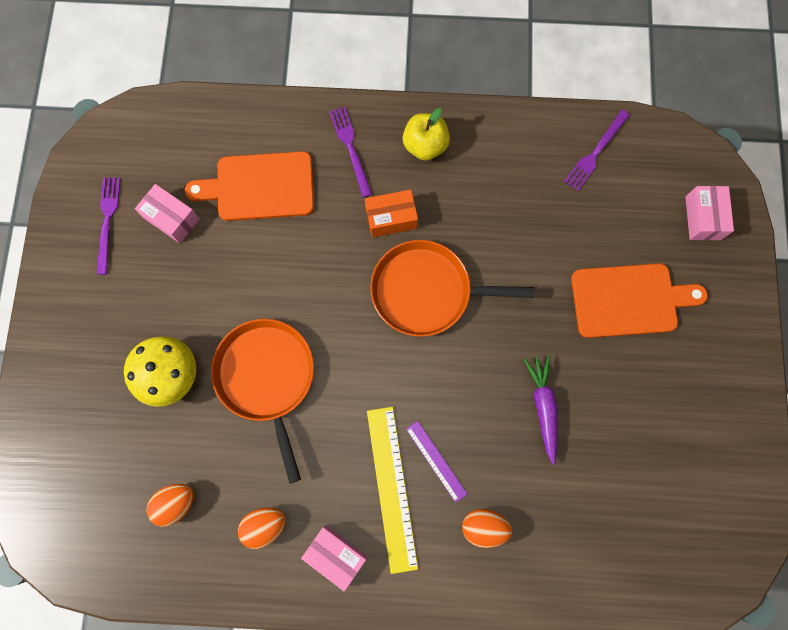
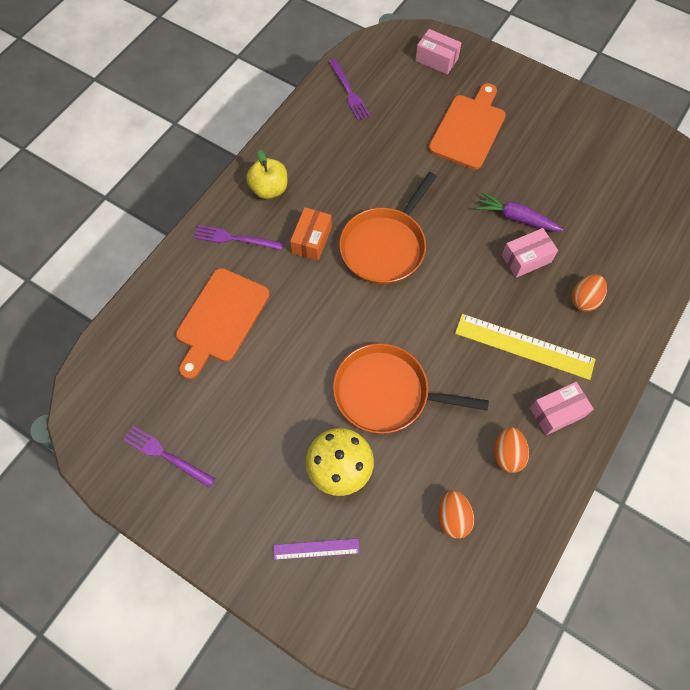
camera: 60 degrees left, 10 degrees down
pink box [135,184,199,243] -> pink box moved to [502,228,558,278]
purple ruler [406,421,467,503] -> purple ruler moved to [273,538,360,560]

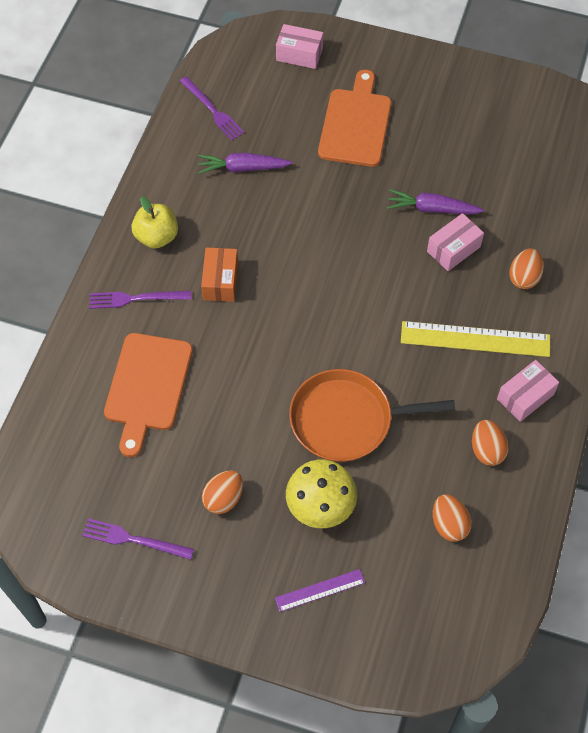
camera: 15 degrees left, 5 degrees down
orange pan [339,172,437,284] -> none
none -> purple carrot [198,153,293,174]
none -> orange egg [202,471,243,514]

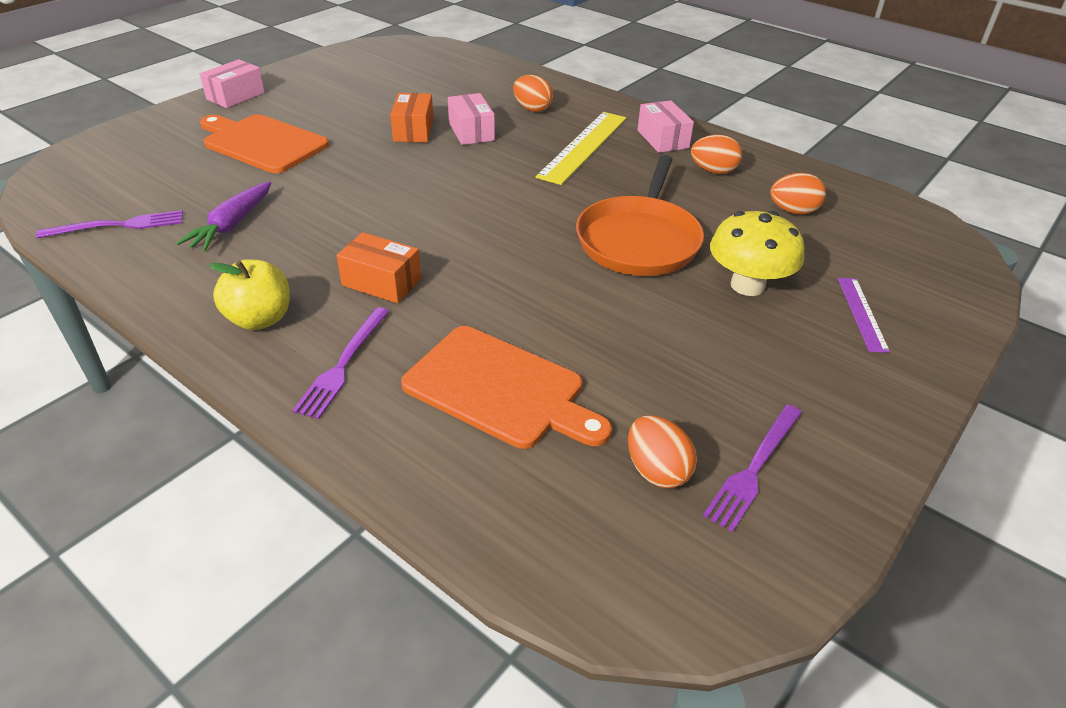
camera: 70 degrees left, 20 degrees down
orange egg [202,471,243,514] -> orange egg moved to [628,416,697,488]
pink box [276,24,323,69] -> pink box moved to [200,59,265,108]
purple carrot [387,189,484,214] -> orange box [390,93,434,143]

